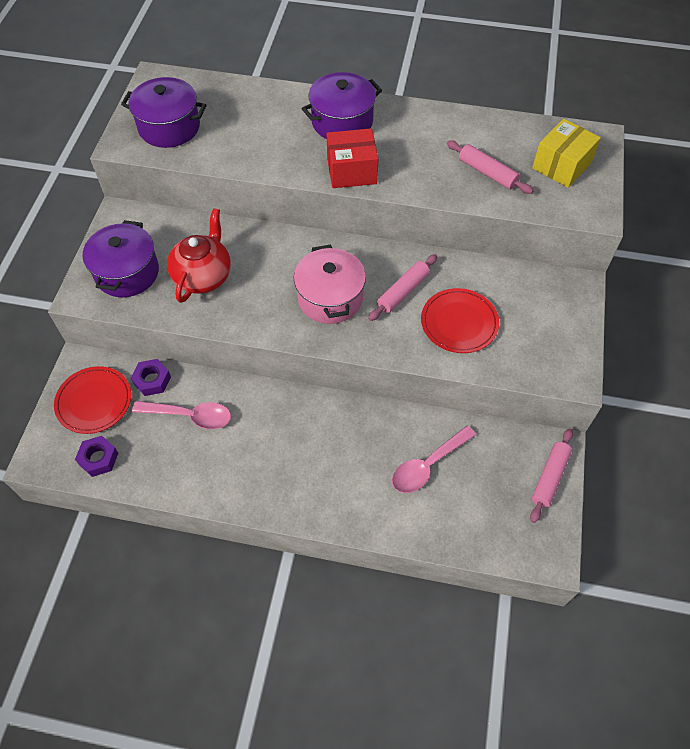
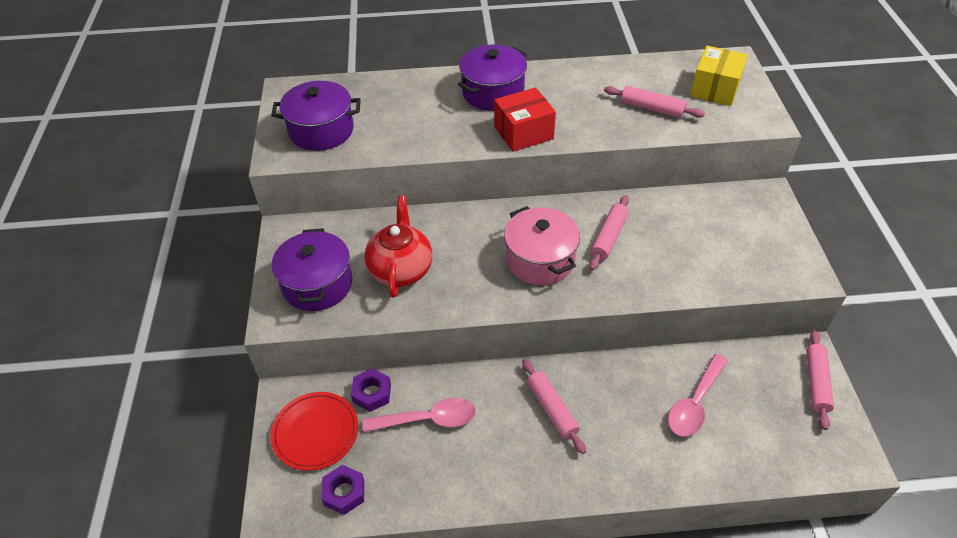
camera: 15 degrees left, 10 degrees down
red plate [421,288,499,353] -> none
none -> pink rolling pin [522,359,586,454]

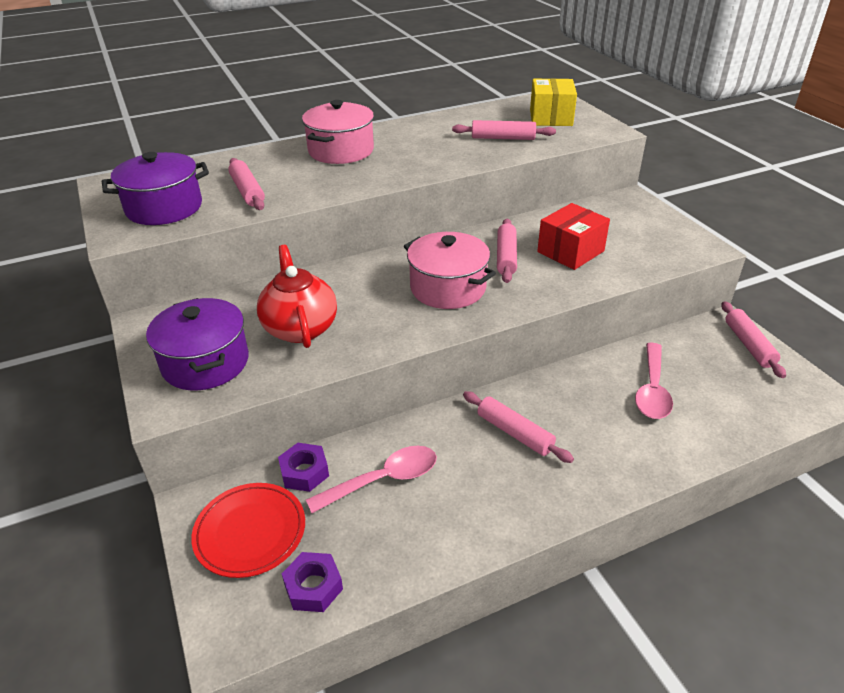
camera: 20 degrees left, 10 degrees down
purple pot [458,45,527,111] -> pink pot [302,100,374,164]
red box [494,87,556,152] -> red box moved to [537,203,610,270]
none -> pink rolling pin [228,158,265,210]

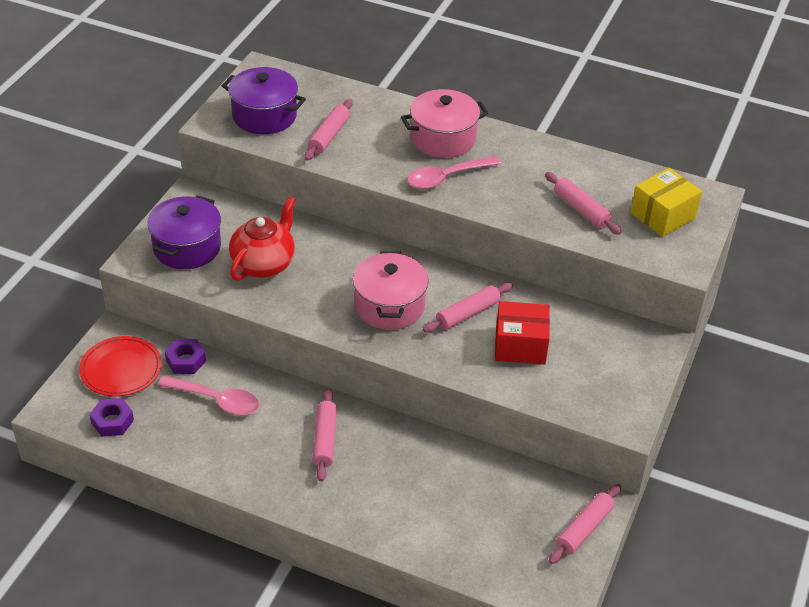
camera: 45 degrees right, 5 degrees up
pink spoon [635,343,673,419] -> pink spoon moved to [407,156,501,189]

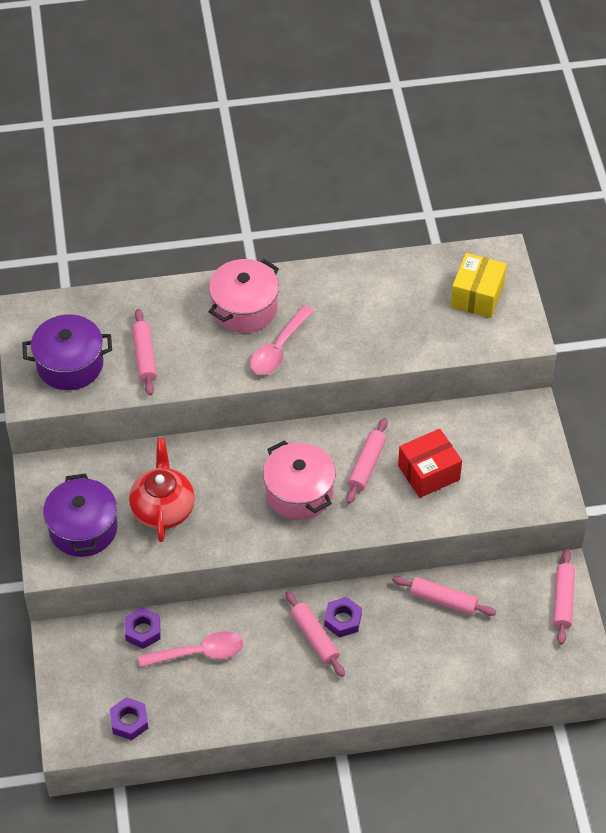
camera: 30 degrees left, 10 degrees up
red plate [79,336,162,397] -> none
pink rolling pin [545,172,622,235] -> pink rolling pin moved to [392,576,496,616]
none -> purple nut [324,597,362,638]

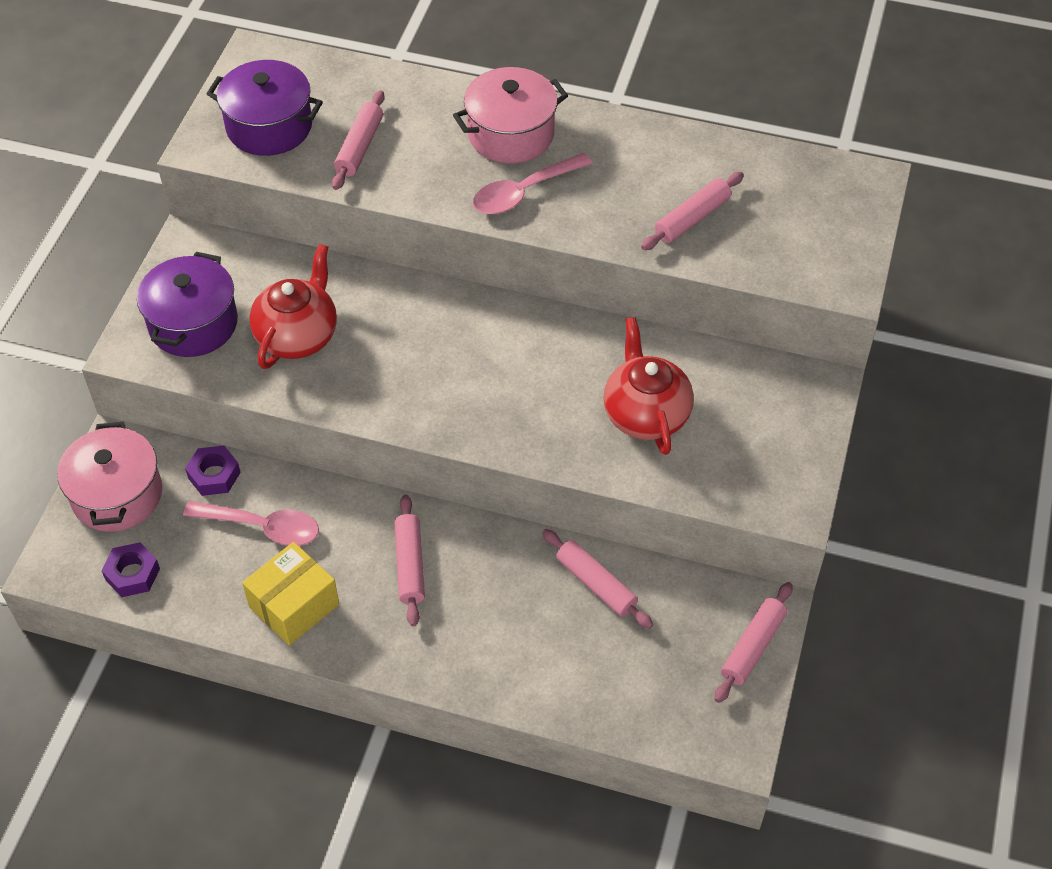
camera: 25 degrees right, 0 degrees up
pink pot [263,440,336,520] -> pink pot moved to [57,422,162,532]
purple nut [324,597,362,638] -> none
pink rolling pin [346,418,388,504] -> pink rolling pin moved to [641,172,744,250]
red box [398,429,462,498] -> red teapot [604,317,694,455]
yellow box [450,253,507,318] -> yellow box moved to [242,542,339,646]

